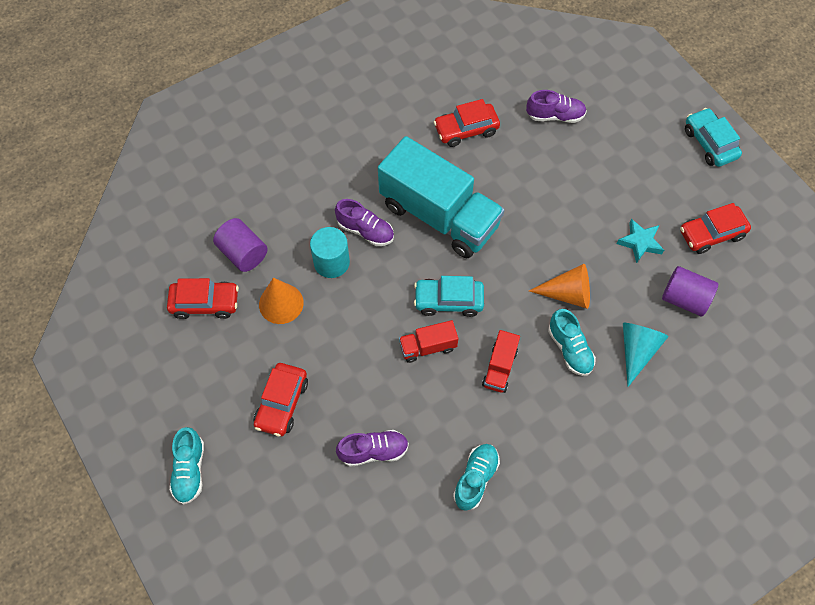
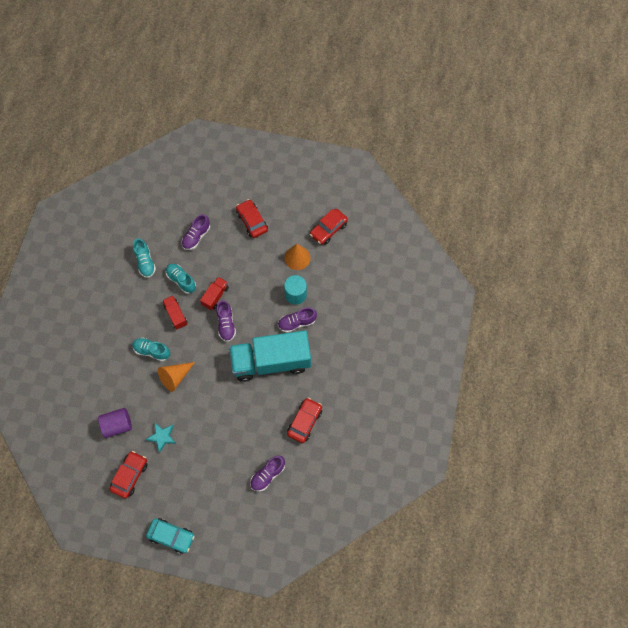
camera: 135 degrees right, 5 degrees up
turquoise shoe [169,427,204,504] -> turquoise shoe moved to [166,264,196,294]
purple cylinder [213,218,268,272] -> none
turquoise car [414,276,484,317] -> purple shoe [216,300,236,342]
turquoise cone [623,323,669,387] -> none

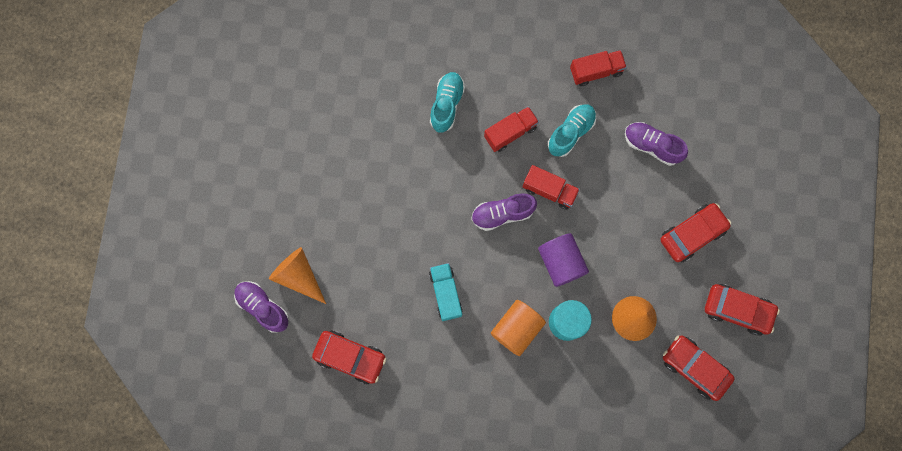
camera: 85 degrees right, 10 degrees up
purple cylinder [98,408,132,438] -> purple cylinder moved to [538,233,589,287]
red car [110,451,148,499] -> red car moved to [705,284,780,336]
turquoise shoe [133,238,156,278] -> red truck [570,50,627,86]
turquoise star [146,423,176,453] -> none
turquoise car [146,518,195,554] -> none
orange cone [158,362,195,392] -> orange cone moved to [269,247,326,304]
turquoise truck [229,330,311,382] -> turquoise truck [429,263,463,321], size x0.43
purple shoe [278,308,317,333] -> orange cylinder [491,300,546,356]

